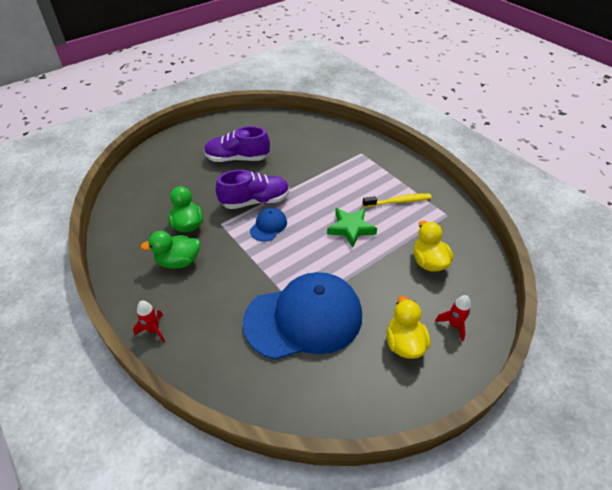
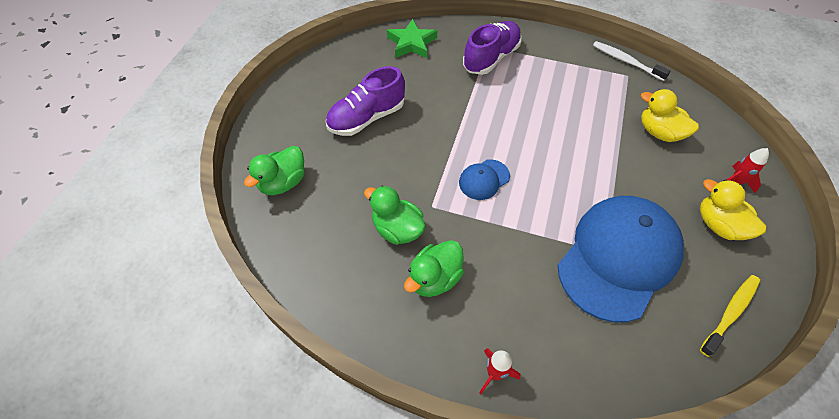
camera: 35 degrees left, 10 degrees up
purple shoe [216,170,290,209] -> purple shoe moved to [463,21,522,75]
blue cap [250,208,287,242] -> blue cap turned 120 degrees counterclockwise [459,159,510,200]
green star [327,208,377,248] -> green star moved to [387,19,437,58]
yellow toothbrush [363,194,432,207] -> yellow toothbrush moved to [700,275,760,357]
none -> green duck [244,146,305,195]
none -> white toothbrush [593,41,671,81]

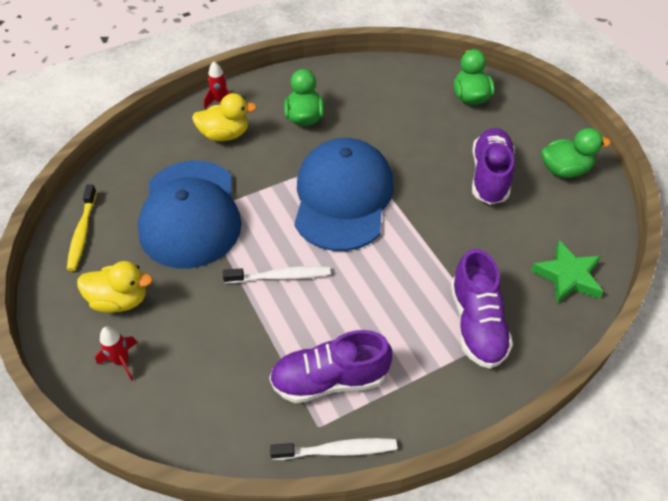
camera: 135 degrees right, 5 degrees down
green duck [364,186,426,245] -> green duck moved to [542,128,611,178]
blue cap [459,159,510,200] -> blue cap [294,138,394,251], size x2.36
yellow duck [641,89,699,142] -> yellow duck moved to [192,93,257,141]
none -> white toothbrush [223,266,331,283]
none -> purple shoe [269,330,392,403]

